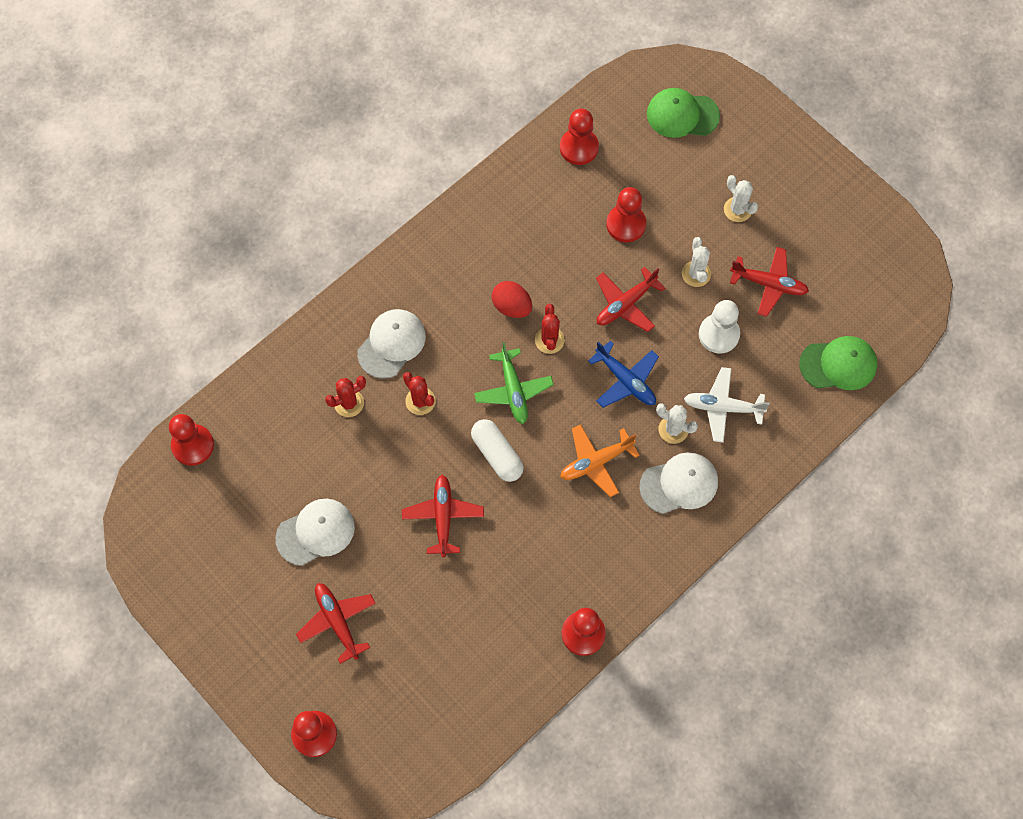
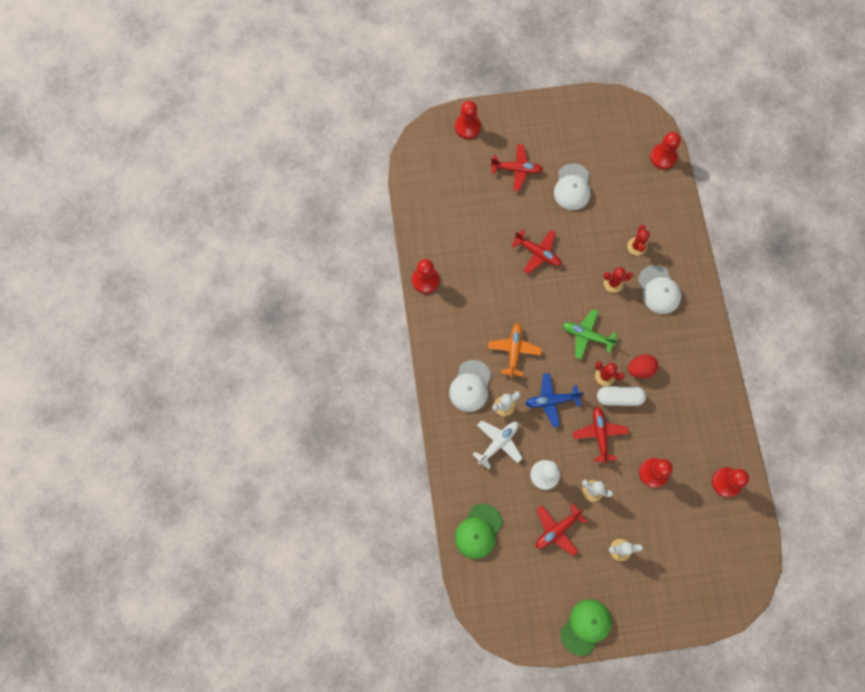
camera: 125 degrees right, 5 degrees up
white capsule [471,419,524,482] -> white capsule moved to [597,387,646,406]
green cap [647,88,720,138] -> green cap moved to [561,599,612,656]

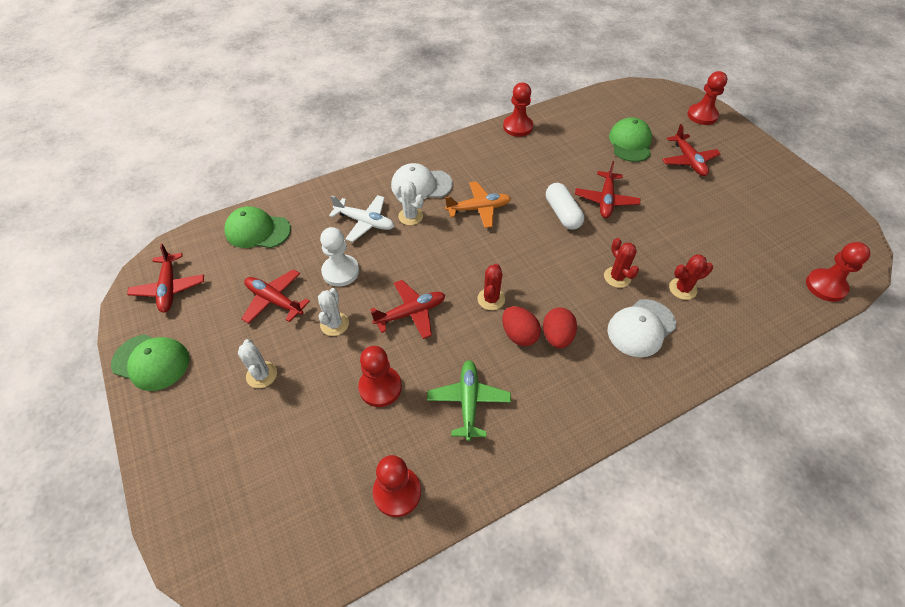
camera: 70 degrees right, 20 degrees down
blue plane [525,373,583,427] -> none
white cap [554,163,591,210] -> none
green plane [562,309,618,360] -> green plane moved to [427,360,511,441]
white capsule [597,387,646,406] -> white capsule moved to [546,183,584,230]
none -> red plane [127,243,204,313]
none -> red egg [543,307,577,349]
none -> green cap [609,118,652,162]

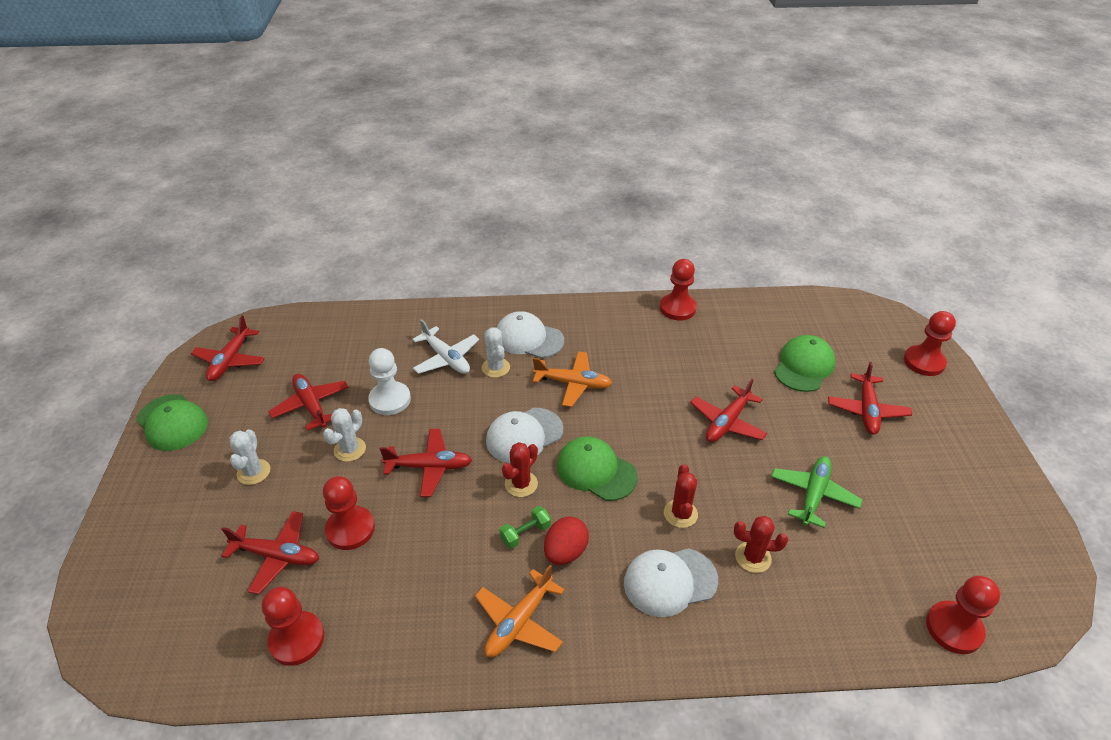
camera: 25 degrees right, 10 degrees down
green cap [224,206,291,248] -> green cap moved to [557,436,638,501]
green plane [427,360,511,441] -> green plane moved to [771,456,862,528]
red egg [502,306,541,346] -> green dumbbell [499,506,551,549]
white capsule [546,183,584,230] -> none
none -> red plane [222,511,319,594]
none -> orange plane [475,565,565,657]
none -> white cap [486,408,563,463]

